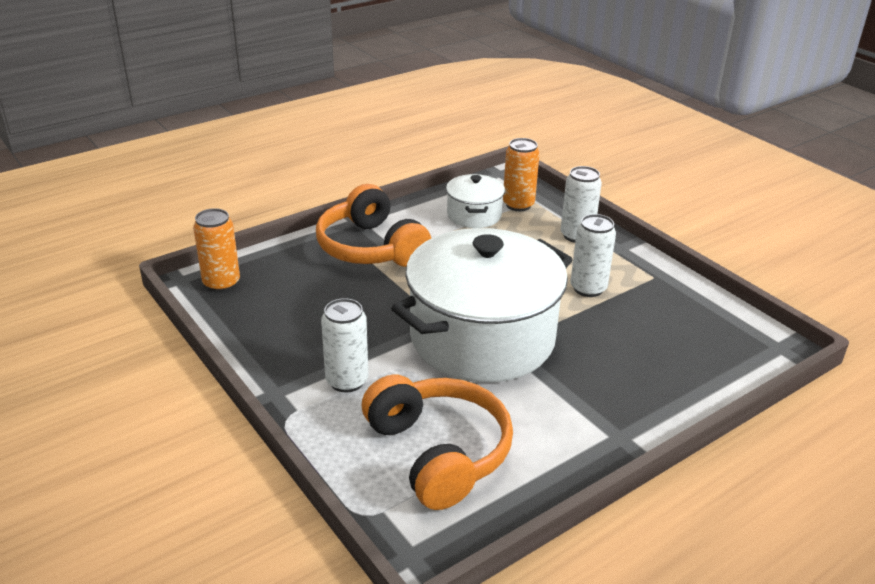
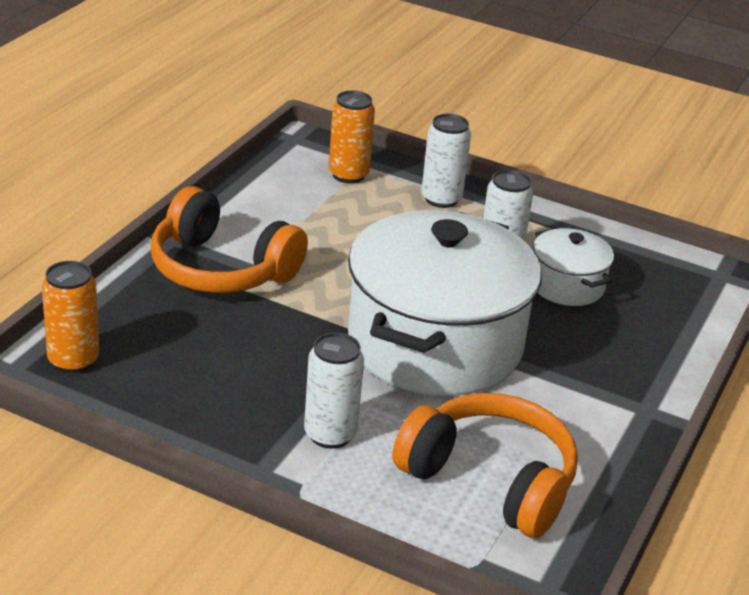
camera: 30 degrees left, 0 degrees up
white pot [446,174,505,228] -> white pot moved to [533,228,614,306]

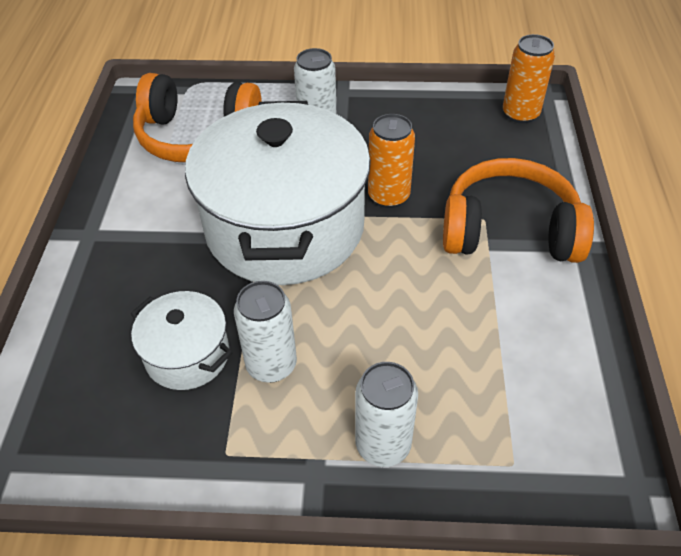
camera: 160 degrees right, 15 degrees up
orange can [329,90,375,184] -> orange can moved to [368,114,415,208]

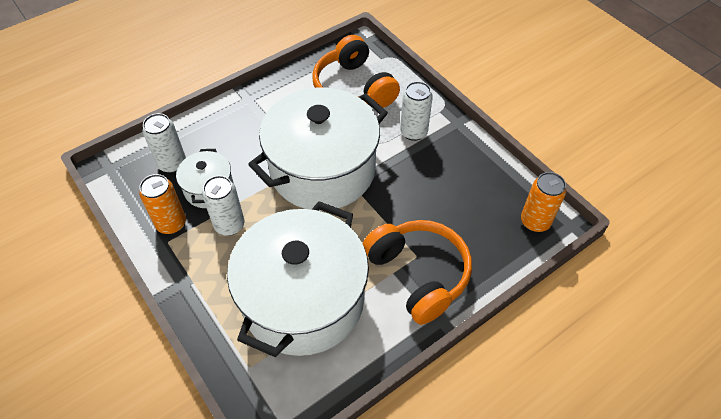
camera: 50 degrees right, 5 degrees up
white can [355,362,418,467] -> white can moved to [143,113,186,173]
orange can [368,114,415,208] -> orange can moved to [139,174,186,234]
none -> white pot [227,201,369,357]

